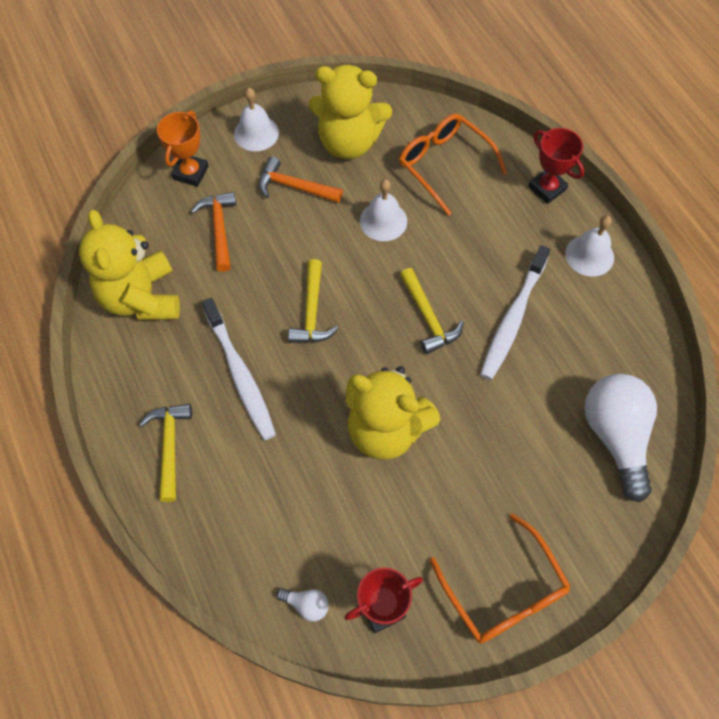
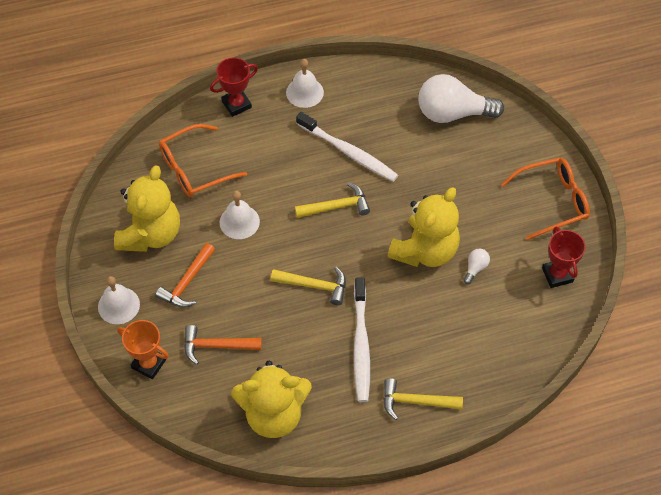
camera: 80 degrees left, 5 degrees down
white toothbrush [202,298,276,440] -> white toothbrush turned 105 degrees clockwise [354,278,370,402]
white light bulb [276,588,329,622] -> white light bulb moved to [463,248,490,284]

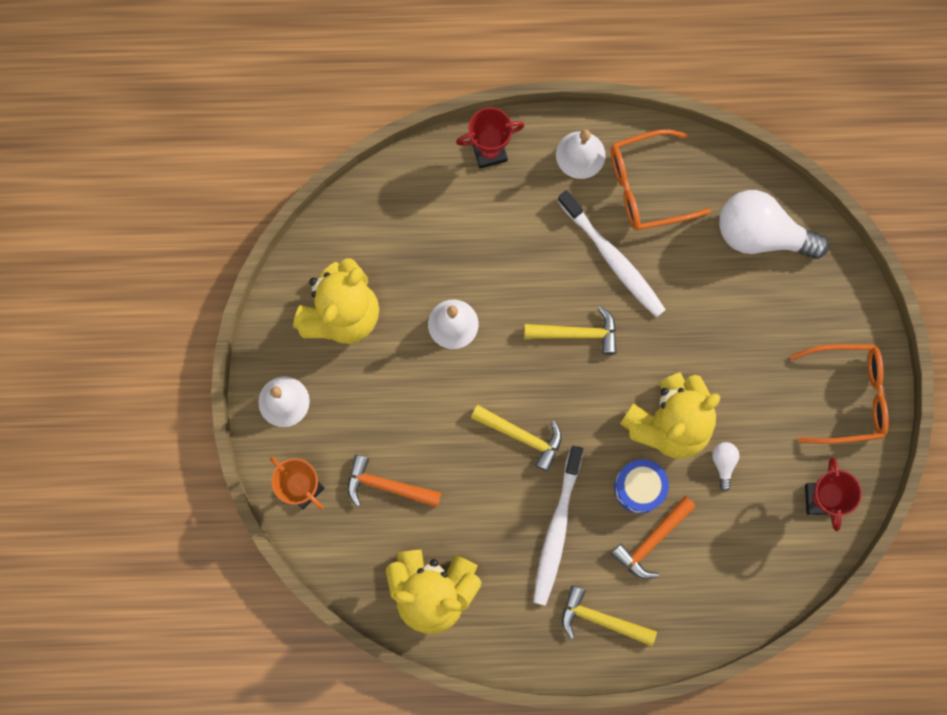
camera: 15 degrees right, 20 degrees up
orange hammer [155,243,215,308] -> orange hammer moved to [611,496,696,579]
orange glasses [159,124,247,197] -> orange glasses moved to [611,129,711,230]
white light bulb [463,248,490,284] -> white light bulb turned 45 degrees counterclockwise [712,442,739,491]
none -> blue drum [614,459,669,513]

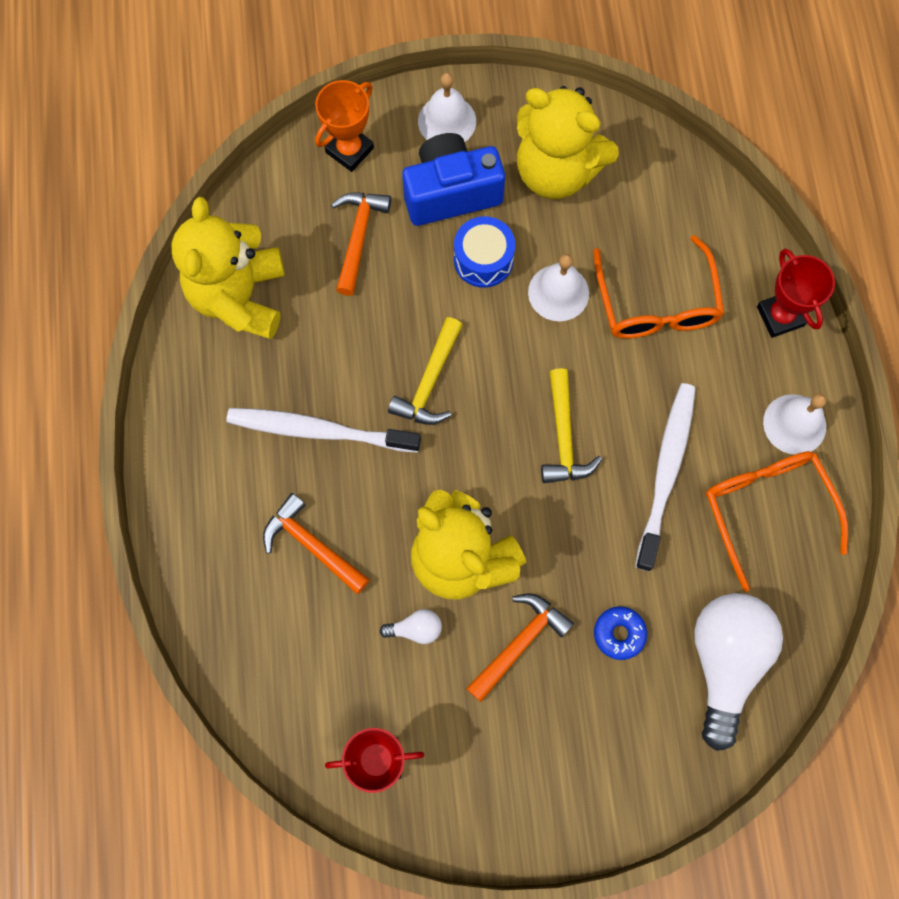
camera: 85 degrees right, 5 degrees down
white toothbrush [558,190,666,317] -> white toothbrush turned 150 degrees clockwise [635,383,696,571]
yellow hammer [562,585,657,646] -> none
blue drum [614,459,669,513] -> blue drum moved to [454,216,515,288]
orange glasses [790,344,889,444] -> orange glasses moved to [593,235,724,339]
none -> blue camera [402,133,505,226]
none -> orange hammer [466,593,574,702]
none -> blue donut [594,606,647,660]

